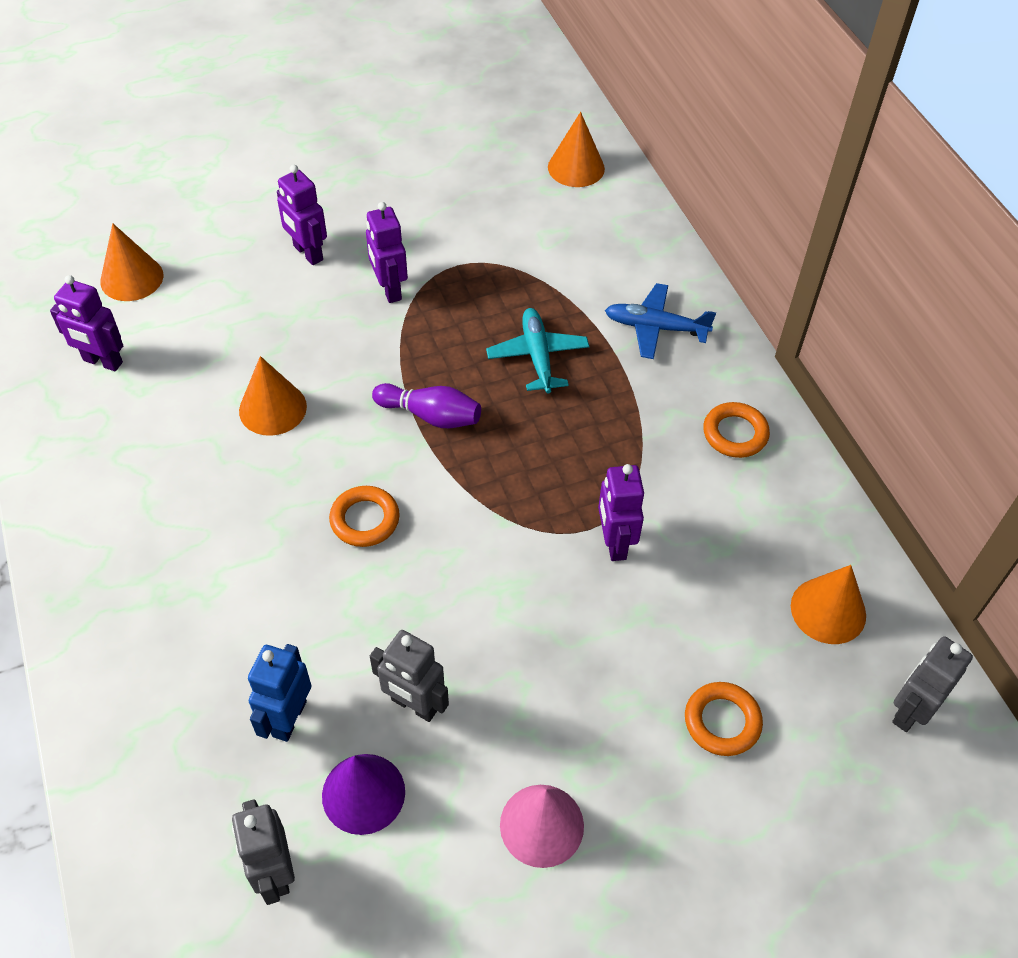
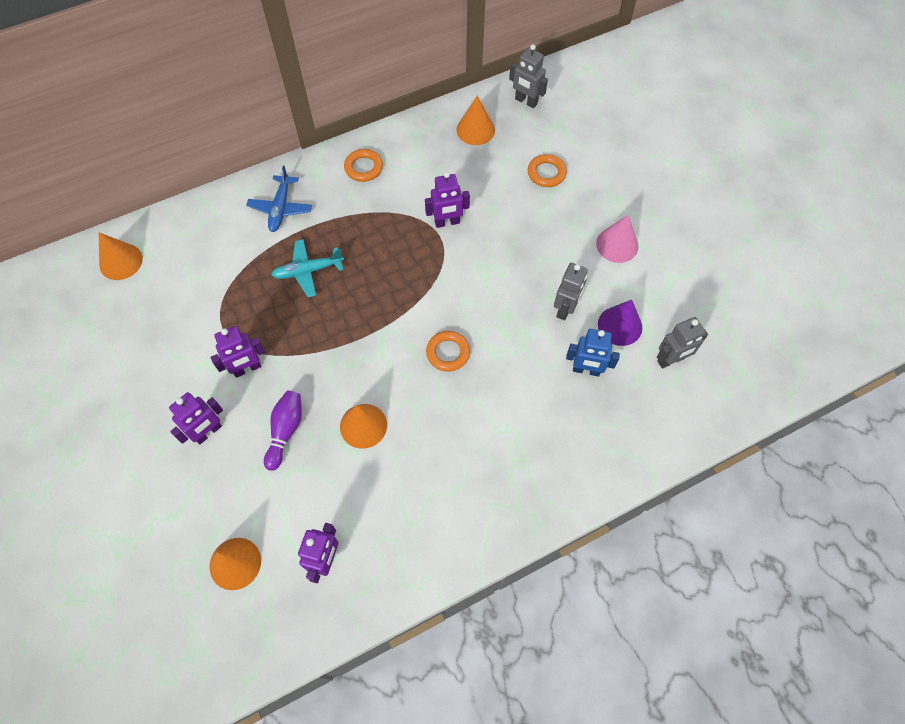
camera: 95 degrees left, 10 degrees up
purple bowling pin [372,383,481,428] -> purple bowling pin moved to [264,391,302,471]

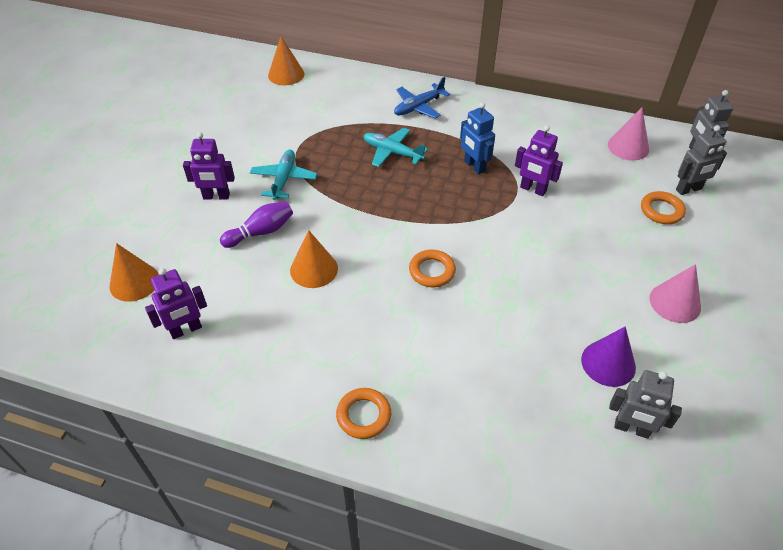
camera: 45 degrees right, 15 degrees down
purple robot [210,326,265,378] -> turquoise plane [250,150,317,200]
orange ring [344,149,383,182] -> orange ring moved to [336,388,391,439]
orange cone [456,96,495,145] -> pink cone [608,108,649,161]
grey robot [554,263,588,320] -> grey robot moved to [676,125,727,195]
blue robot [566,329,620,377] -> blue robot moved to [460,102,495,174]

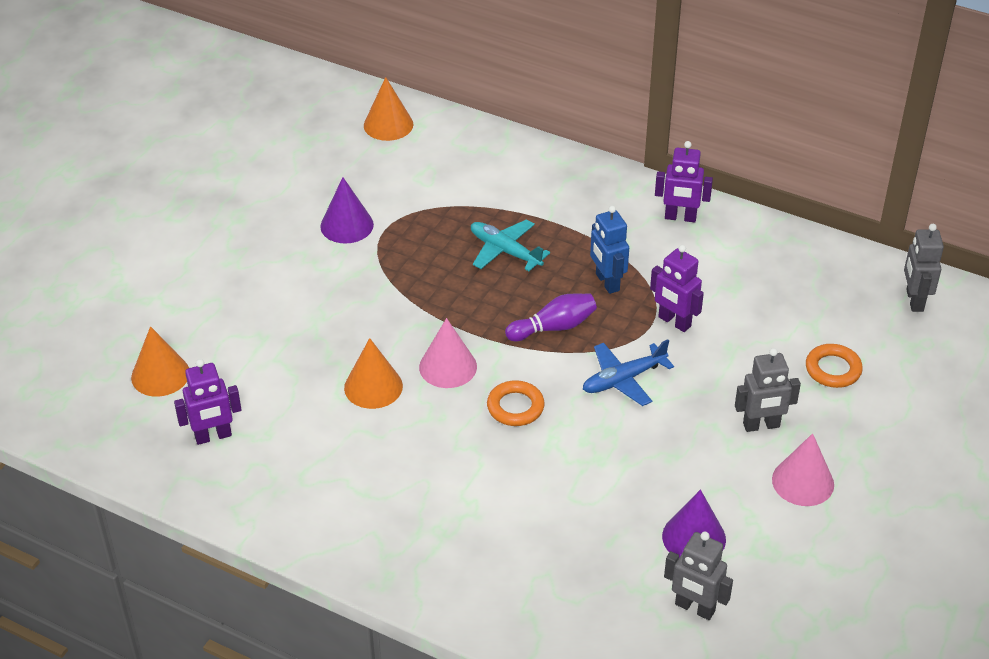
camera: 10 degrees right, 5 degrees down
purple robot [183,132,235,199] -> purple robot moved to [655,141,713,222]
purple bowling pin [220,202,293,248] -> purple bowling pin moved to [505,294,597,341]
turquoise plane [250,150,317,200] -> none
orange ring [336,388,391,439] -> none
blue plane [394,77,450,118] -> blue plane moved to [583,340,674,406]
pink cone [608,108,649,161] -> pink cone moved to [419,318,477,388]
grey robot [676,125,727,195] -> grey robot moved to [735,348,801,432]
none -> purple cone [320,177,374,244]

